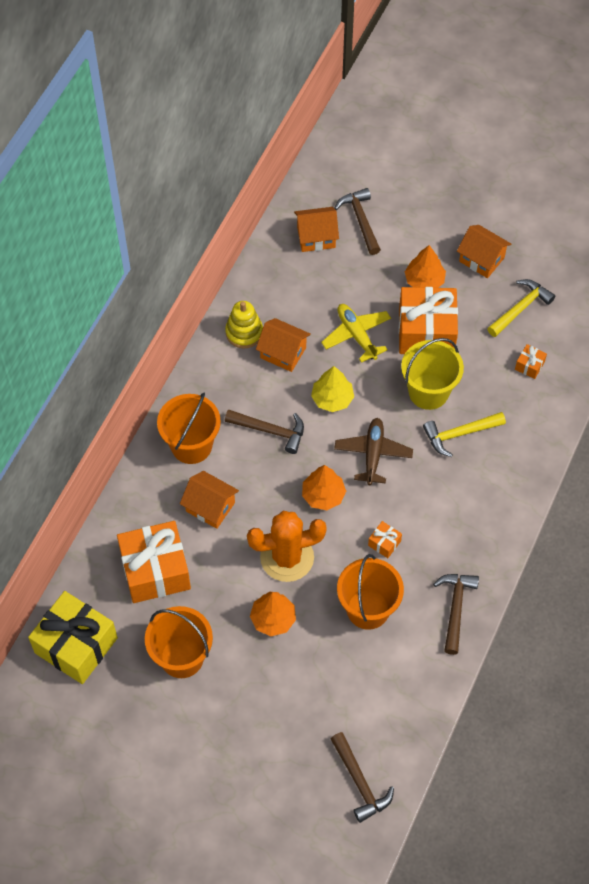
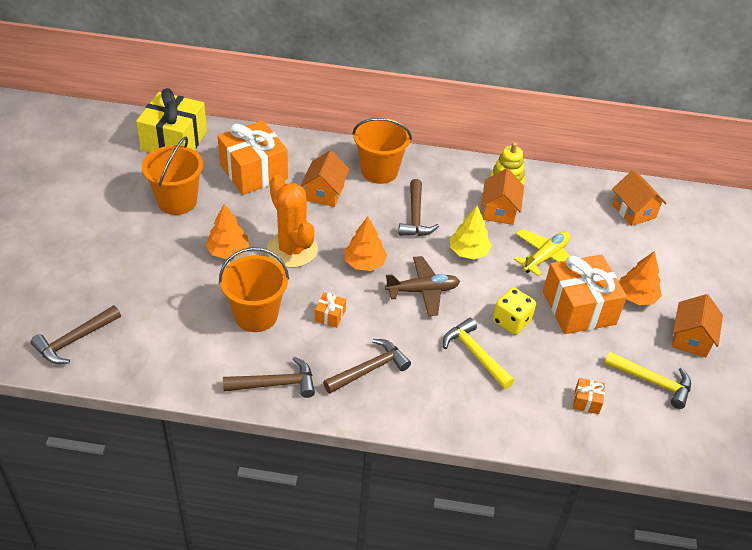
camera: 70 degrees right, 15 degrees down
brown hammer [334,188,381,255] -> brown hammer moved to [323,339,411,394]
yellow bucket [401,338,464,410] -> yellow dice [493,287,536,335]

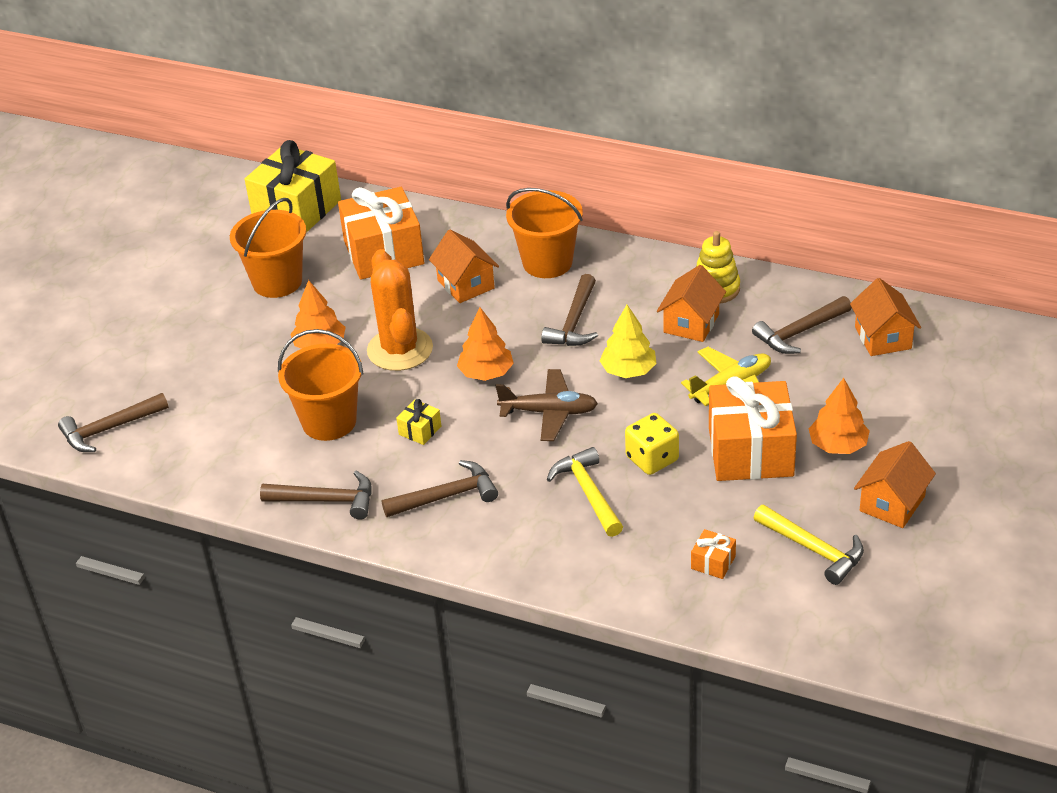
camera: 20 degrees right, 5 degrees down
orange house [301,150,350,207] -> orange house turned 60 degrees counterclockwise [429,230,499,303]
orange gift [315,292,346,328] -> yellow gift [396,399,441,445]
none -> brown hammer [752,296,852,354]

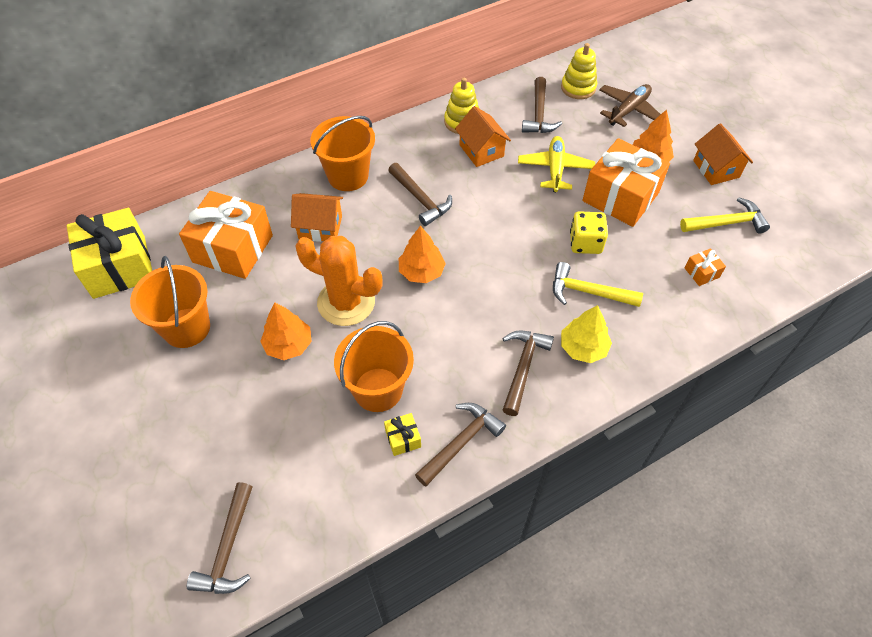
camera: 55 degrees left, 15 degrees up
yellow gift [396,399,441,445] -> yellow gift moved to [384,413,421,456]
brown plane [496,369,598,441] -> brown plane moved to [599,84,661,127]
yellow tree [600,305,657,378] -> yellow tree moved to [561,305,612,363]
orange house [850,278,921,356] -> yellow stacking toy [561,43,597,99]

